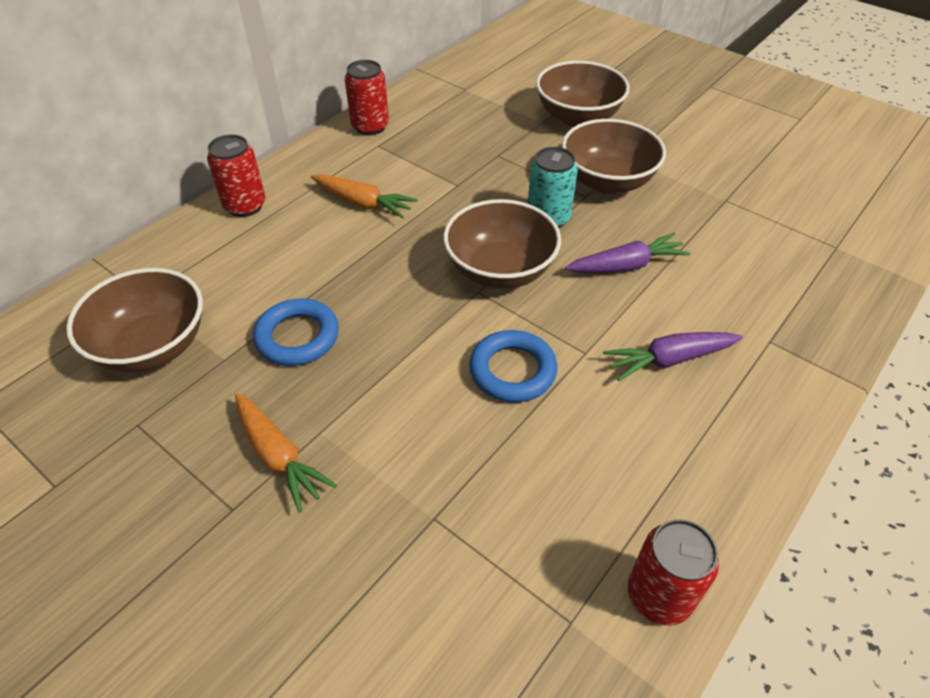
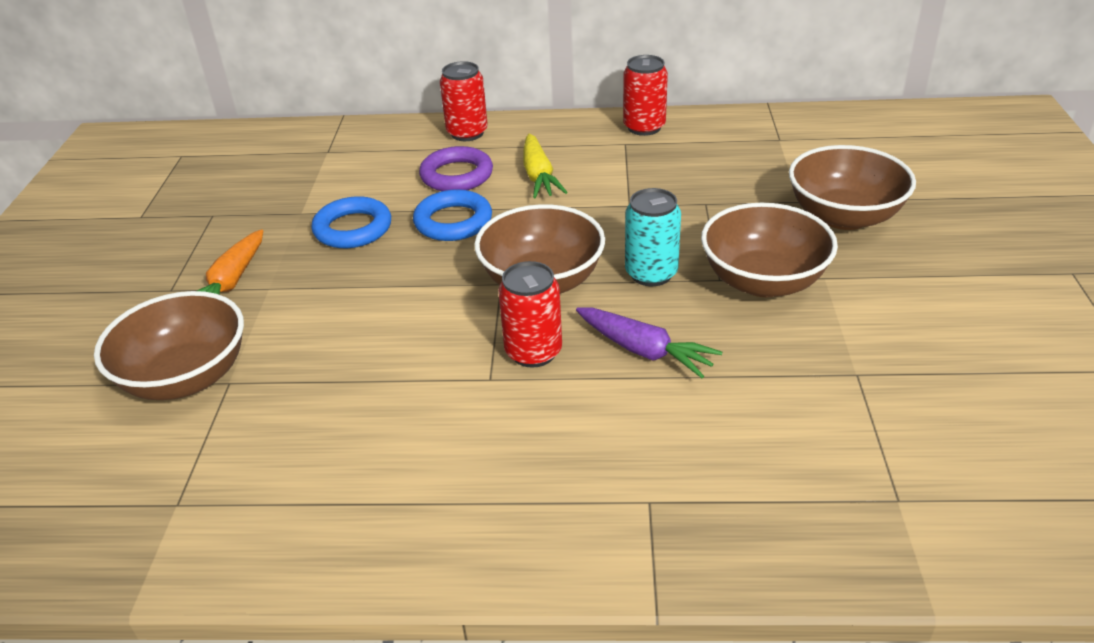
camera: 55 degrees right, 10 degrees down
brown bowl [66,268,203,372] -> brown bowl moved to [94,291,244,400]
orange carrot [311,174,418,219] -> yellow carrot [523,134,567,198]
blue ring [469,330,557,402] -> blue ring moved to [413,189,492,241]
purple carrot [603,332,743,381] -> none
red can [628,519,719,626] -> red can moved to [498,261,562,368]
none -> purple ring [419,146,493,191]

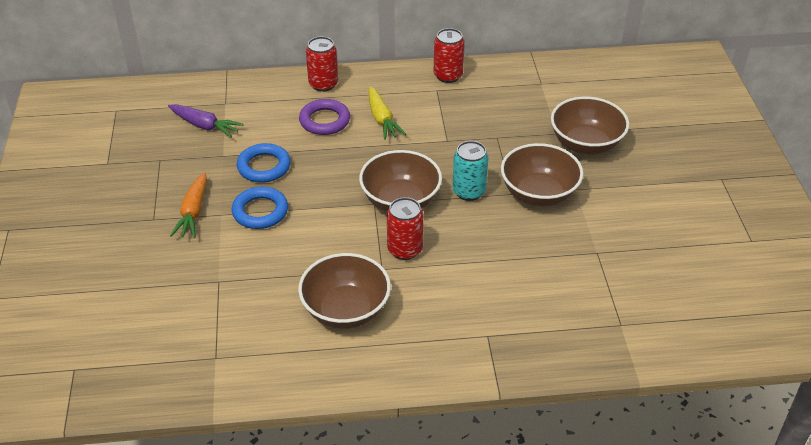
camera: 10 degrees left, 5 degrees up
brown bowl [94,291,244,400] -> brown bowl moved to [298,253,391,329]
blue ring [413,189,492,241] -> blue ring moved to [232,187,288,229]
purple carrot [576,308,722,378] -> purple carrot moved to [168,104,244,138]

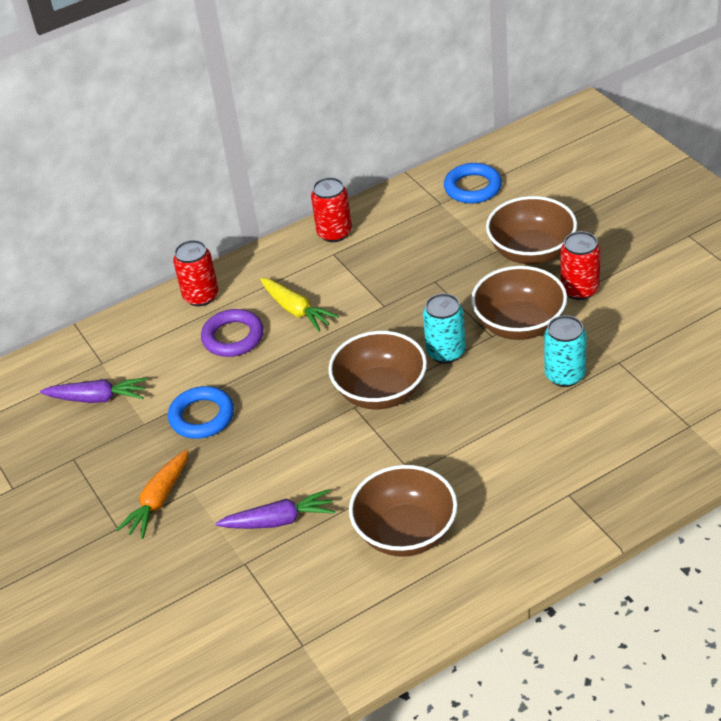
camera: 20 degrees left, 0 degrees up
orange carrot [170,172,207,238] -> orange carrot turned 45 degrees clockwise [116,449,189,539]
blue ring [232,187,288,229] -> blue ring moved to [444,163,502,204]
red can [387,197,423,260] -> red can moved to [561,231,601,300]
none -> purple carrot [215,489,335,529]
none -> turquoise can [544,315,587,387]

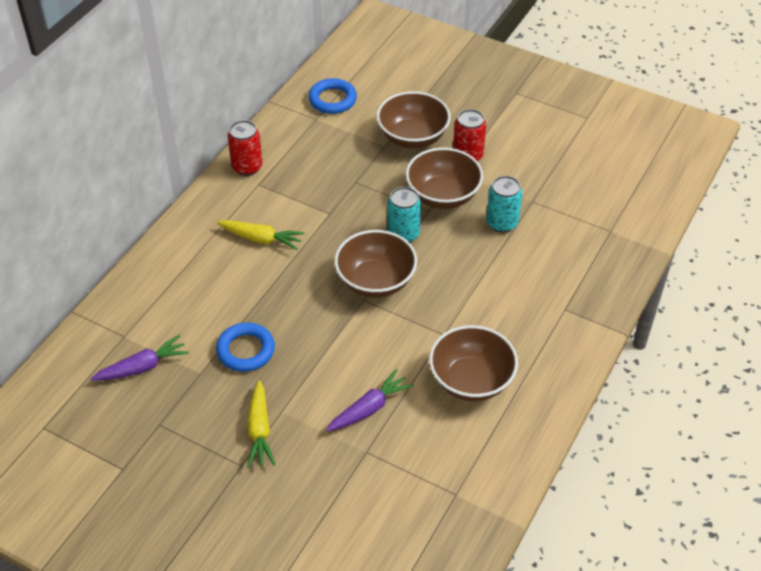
camera: 35 degrees left, 5 degrees up
orange carrot [116,449,189,539] -> yellow carrot [247,380,275,468]
red can [173,240,219,306] -> none
purple ring [201,309,264,357] -> none

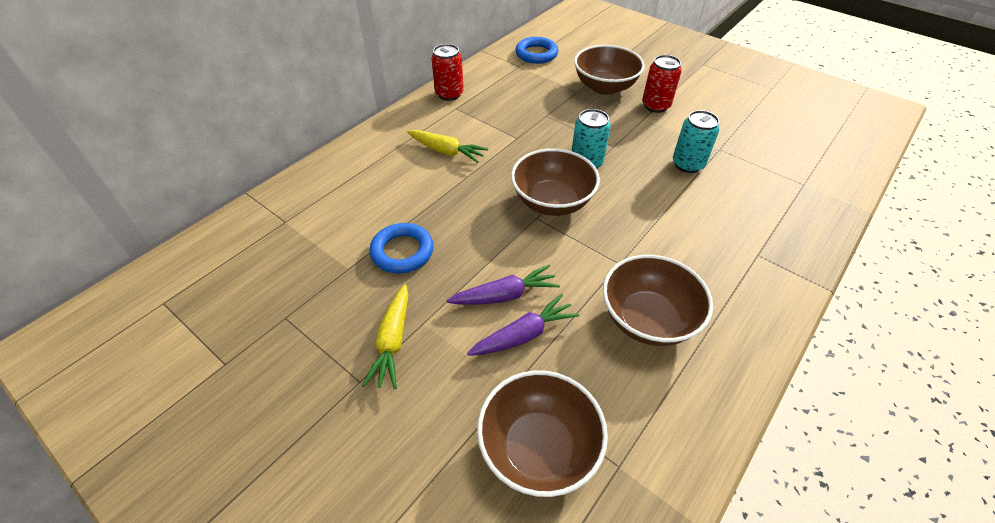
camera: 10 degrees right, 0 degrees up
purple carrot [91,335,189,381] -> purple carrot moved to [446,265,560,305]
brown bowl [406,147,483,209] -> brown bowl moved to [477,370,608,497]

